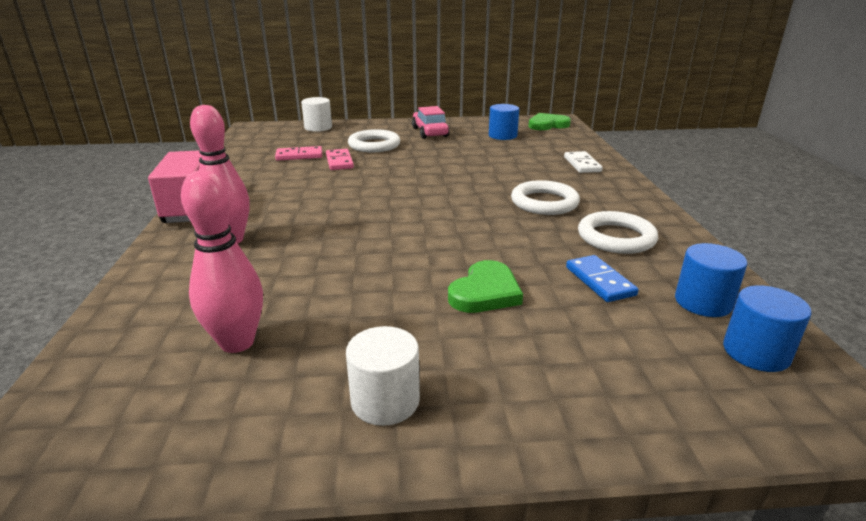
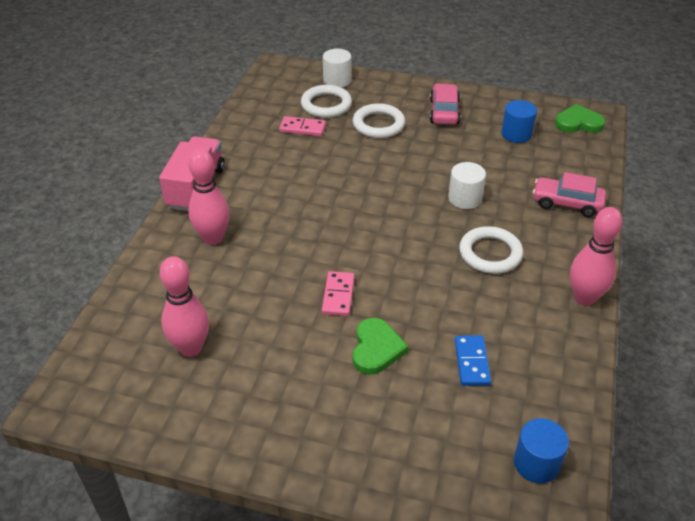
camera: 20 degrees right, 15 degrees up
pink domino [326,149,354,170] -> pink domino moved to [322,271,355,316]
white cylinder [346,326,420,426] -> white cylinder moved to [448,162,486,209]
green heart [448,260,523,313] -> green heart turned 45 degrees counterclockwise [353,318,408,375]
white domino [564,151,603,173] -> pink car [533,172,606,217]
white ring [578,211,658,254] -> white ring moved to [301,85,352,118]
blue cylinder [675,243,747,317] -> none
none -> pink bowling pin [570,207,623,306]

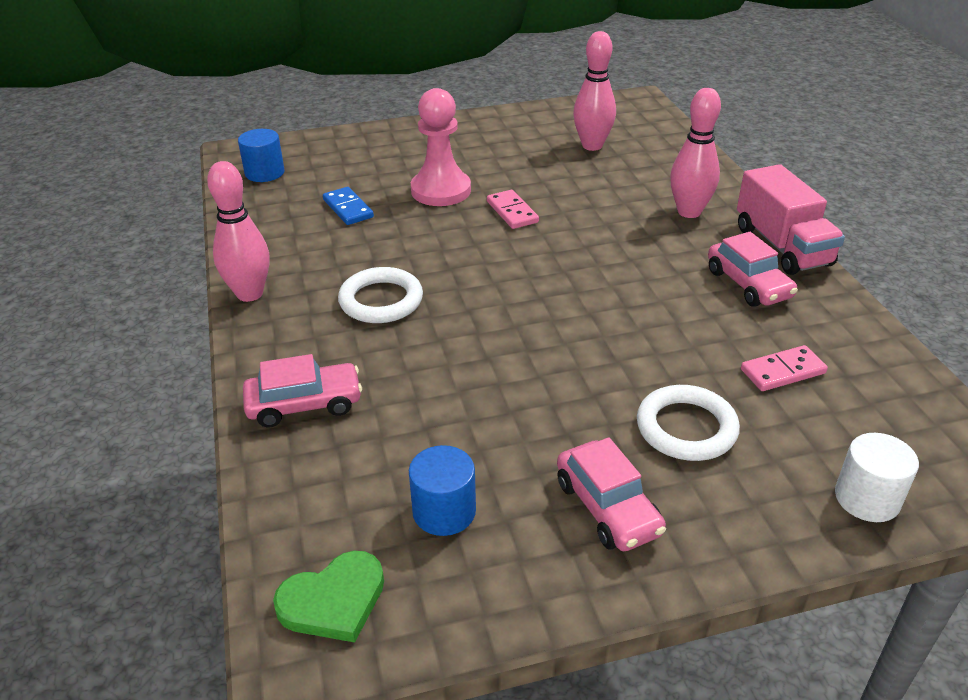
camera: 150 degrees right, 5 degrees down
white ring [301,85,352,118] -> none
green heart [353,318,408,375] -> pink pawn [411,88,471,206]
white cylinder [448,162,486,209] -> none
none -> pink car [708,232,798,307]

